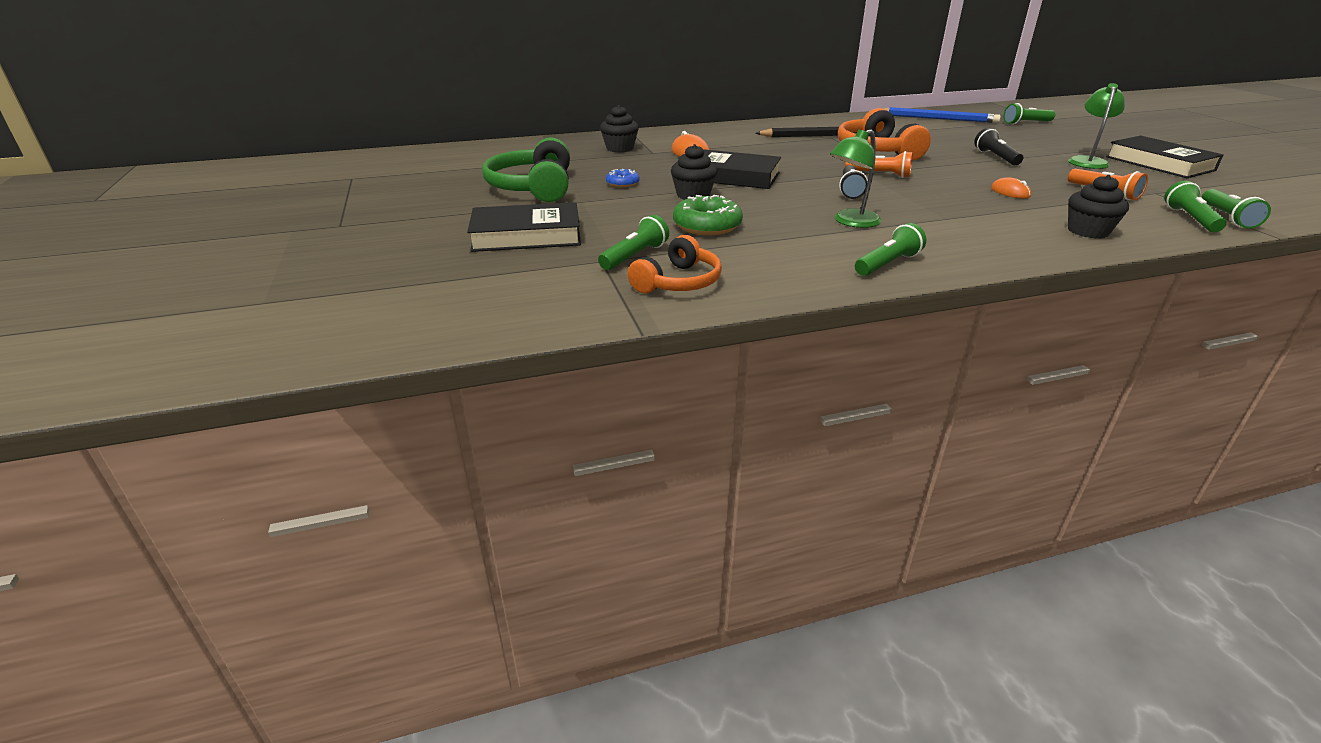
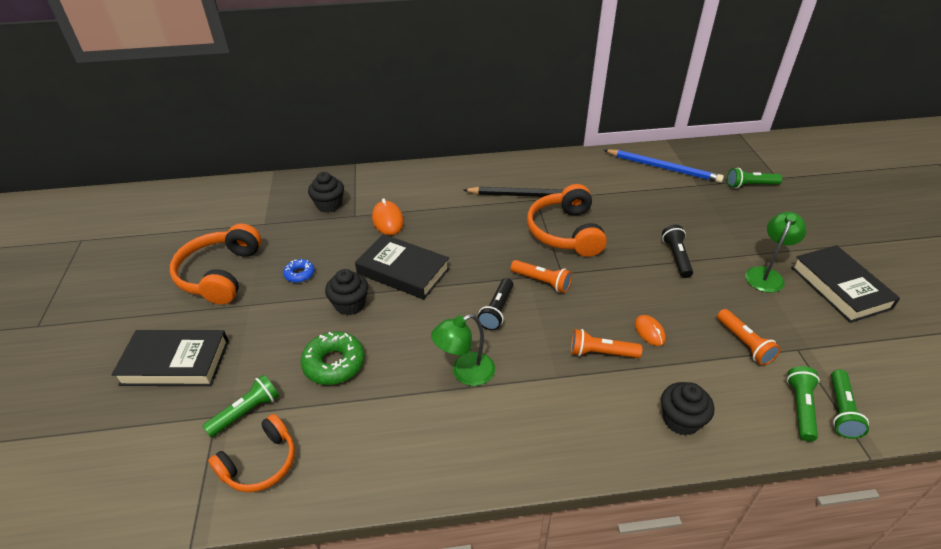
camera: 10 degrees right, 10 degrees up
green headphones [483,137,570,202] -> orange headphones [170,223,261,305]
green flashlight [855,223,926,276] -> none
none -> orange flashlight [571,329,642,358]

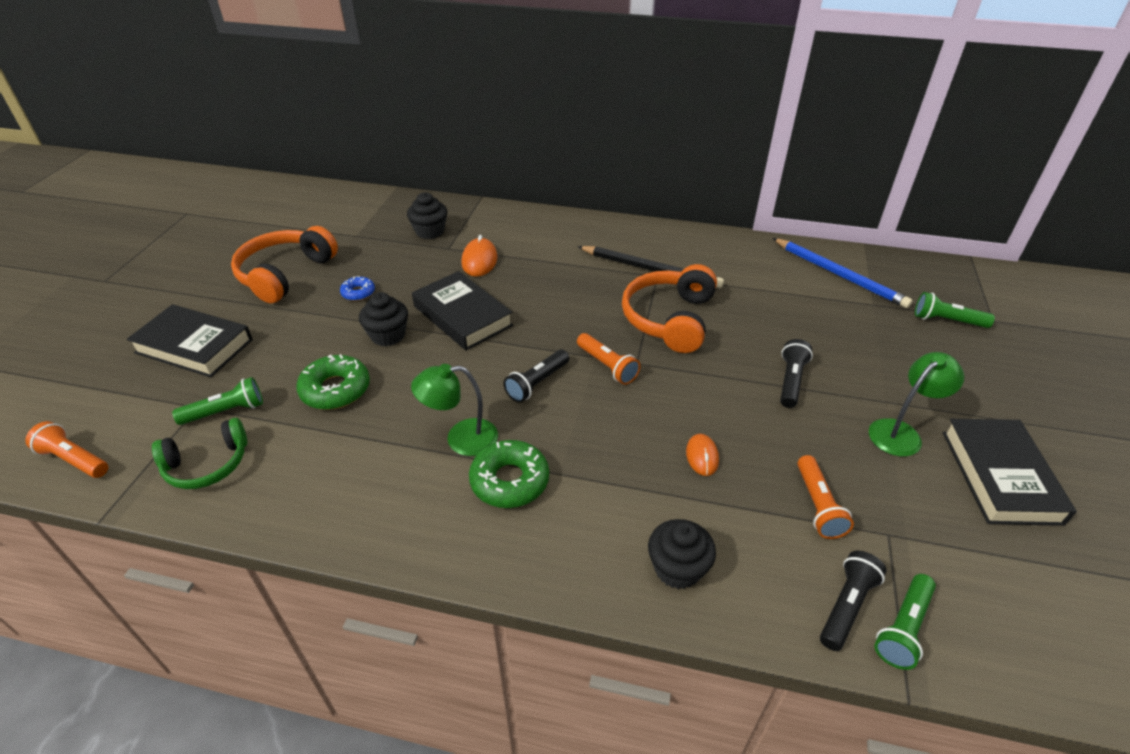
camera: 20 degrees right, 0 degrees up
orange headphones [208,414,295,492] -> green headphones [152,418,247,489]
orange flashlight [571,329,642,358] -> orange flashlight moved to [25,421,108,478]
green flashlight [787,366,820,442] -> black flashlight [820,551,887,651]
none -> green donut [469,440,549,508]

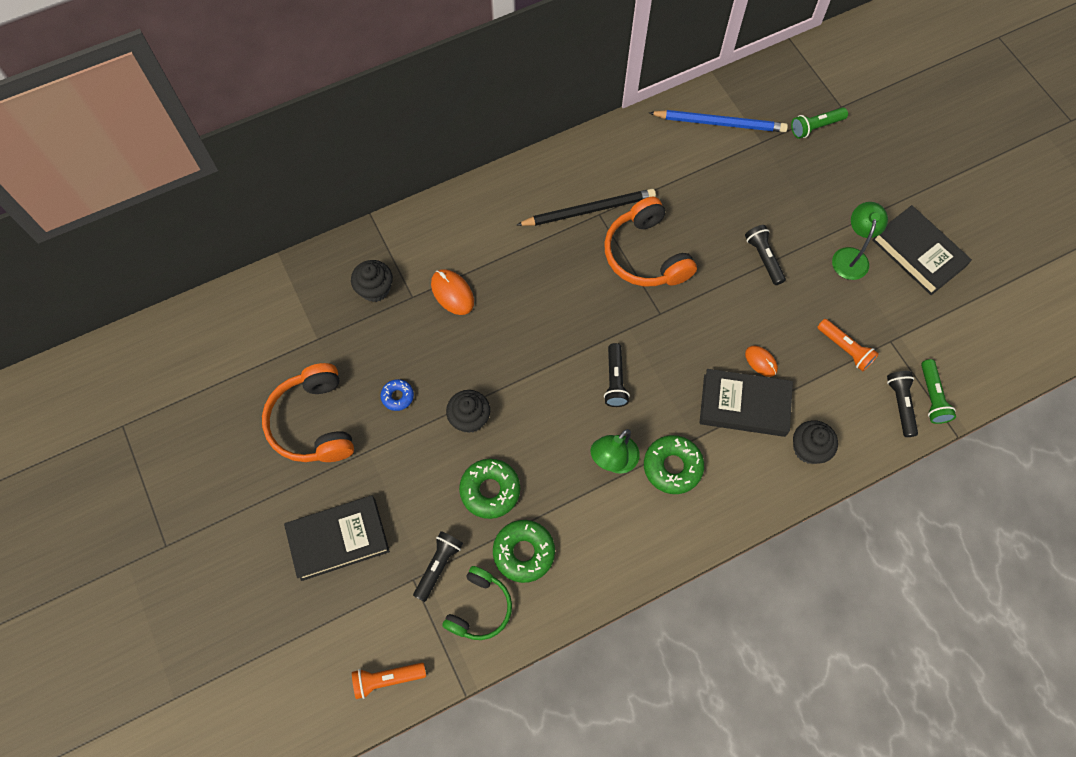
camera: 40 degrees left, 25 degrees up
green flashlight [172,377,263,425] -> black flashlight [413,531,463,602]
black book [412,271,513,350] -> black book moved to [700,369,793,437]
orange flashlight [577,333,641,385] -> none
none -> green donut [493,520,555,583]

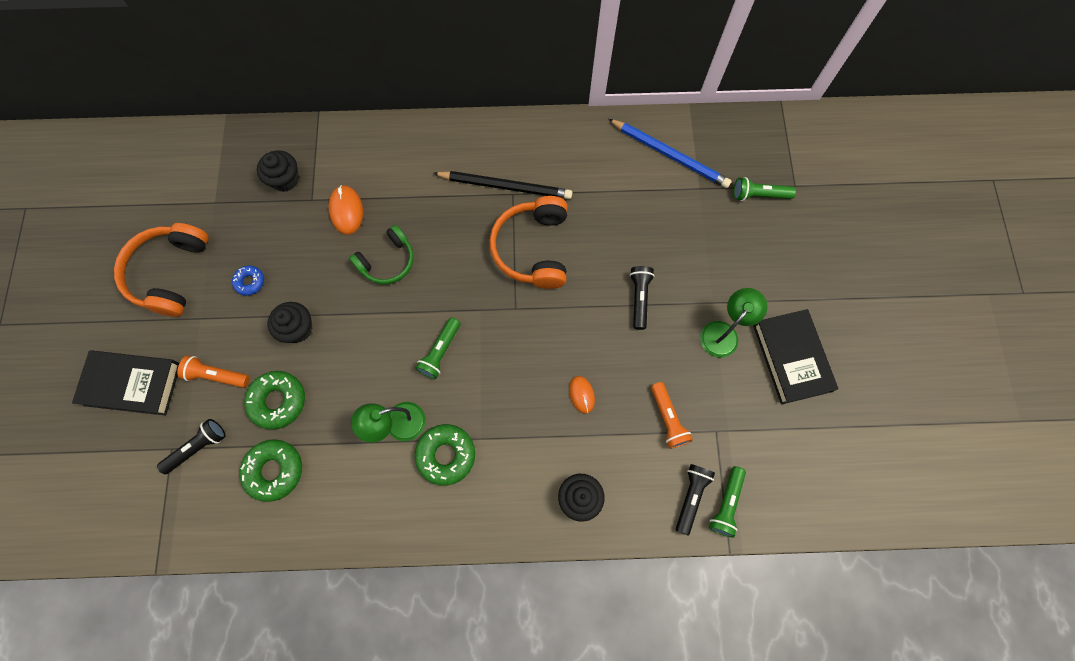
camera: 25 degrees right, 5 degrees up
orange flashlight [352,663,426,699] -> orange flashlight moved to [177,356,249,388]
green headphones [442,566,512,640] -> green headphones moved to [349,225,414,284]
black flashlight [604,343,630,407] -> green flashlight [415,317,460,379]
black book [700,369,793,437] -> none

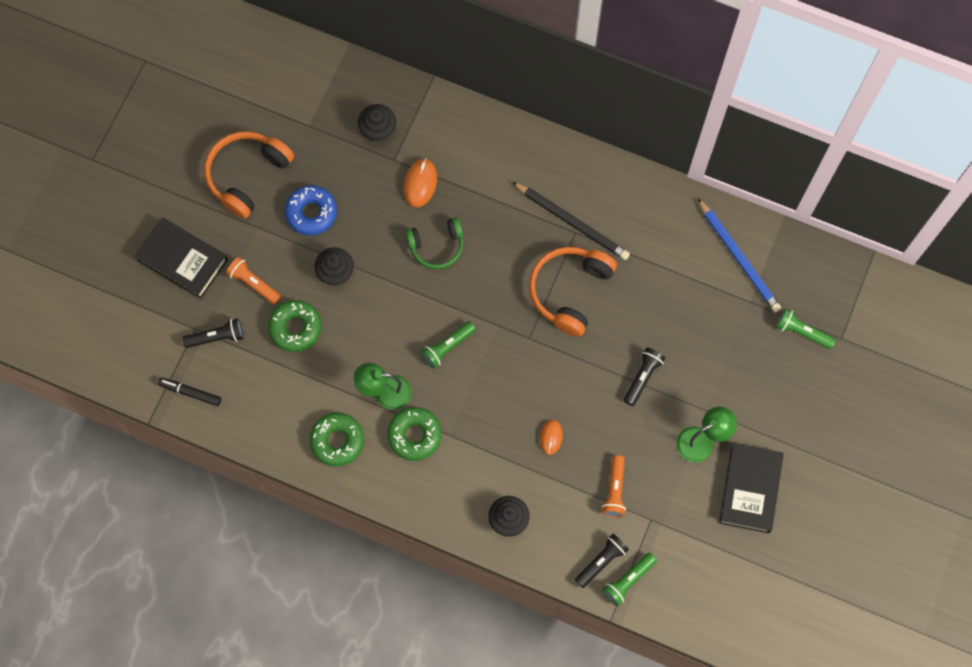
camera: 25 degrees right, 0 degrees up
blue donut [232,266,264,296] -> blue donut [285,185,337,235], size x1.77
green donut [239,439,302,502] -> green donut moved to [309,413,364,467]
none -> black marker [158,377,221,406]

